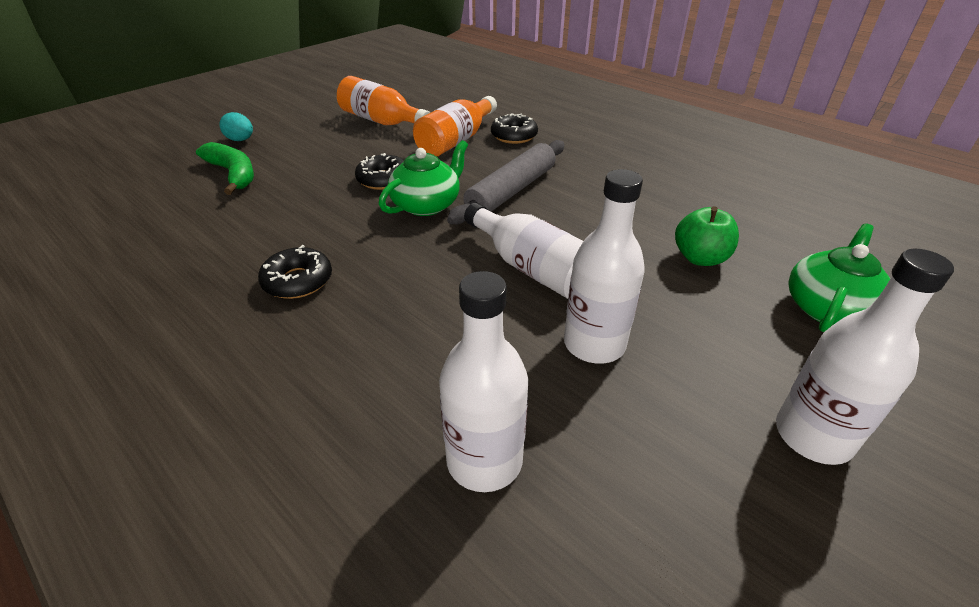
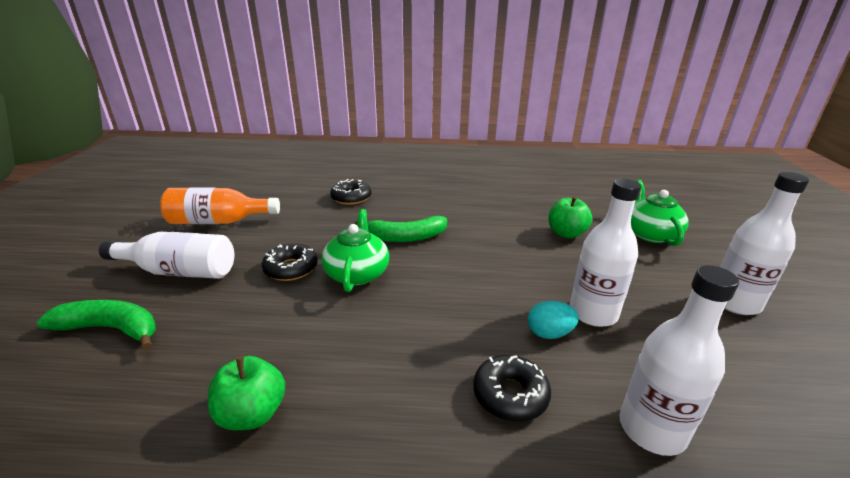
camera: 40 degrees left, 10 degrees down
turquoise egg [219,112,253,141] -> turquoise egg moved to [528,301,579,339]
black donut [258,245,332,299] -> black donut moved to [473,355,551,422]
orange bottle [413,96,497,156] -> none
grey rolling pin [447,140,565,224] -> green banana [355,216,447,242]
white bottle [464,203,583,299] -> white bottle moved to [99,232,234,279]
none -> green apple [208,356,285,430]

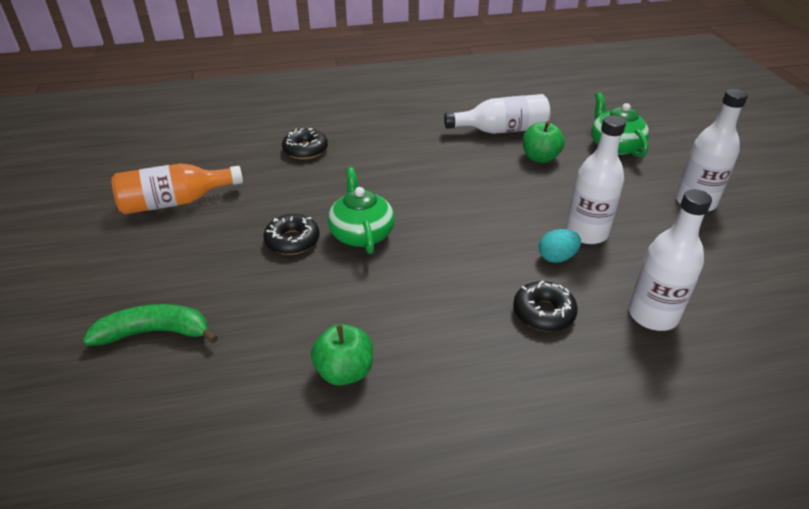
camera: 15 degrees left, 10 degrees up
white bottle [99,232,234,279] -> white bottle moved to [444,94,550,134]
green banana [355,216,447,242] -> none

